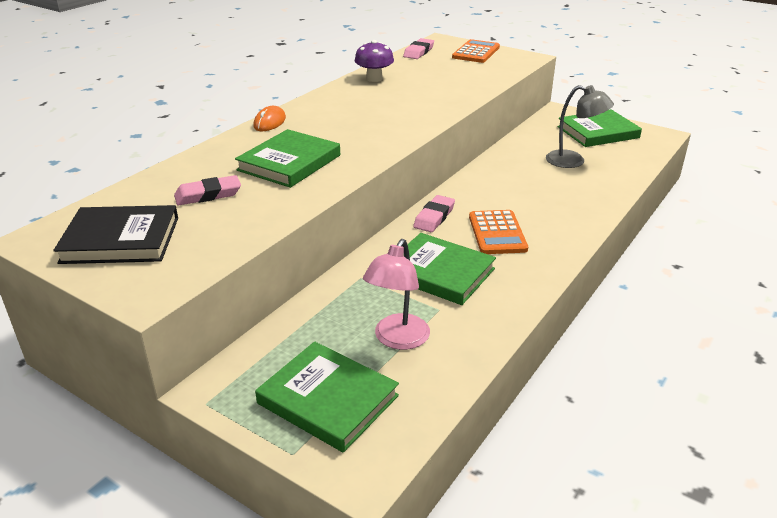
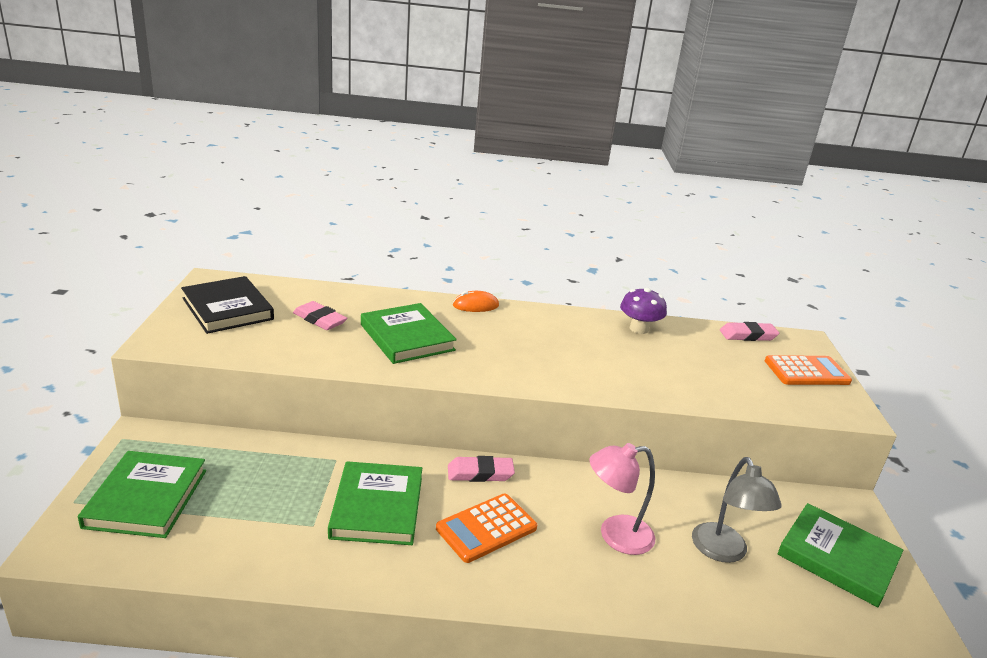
camera: 55 degrees right, 5 degrees down
green book [235,129,340,188] -> green book turned 60 degrees clockwise [361,303,457,364]
pink lamp [363,239,430,350] -> pink lamp moved to [590,443,655,555]

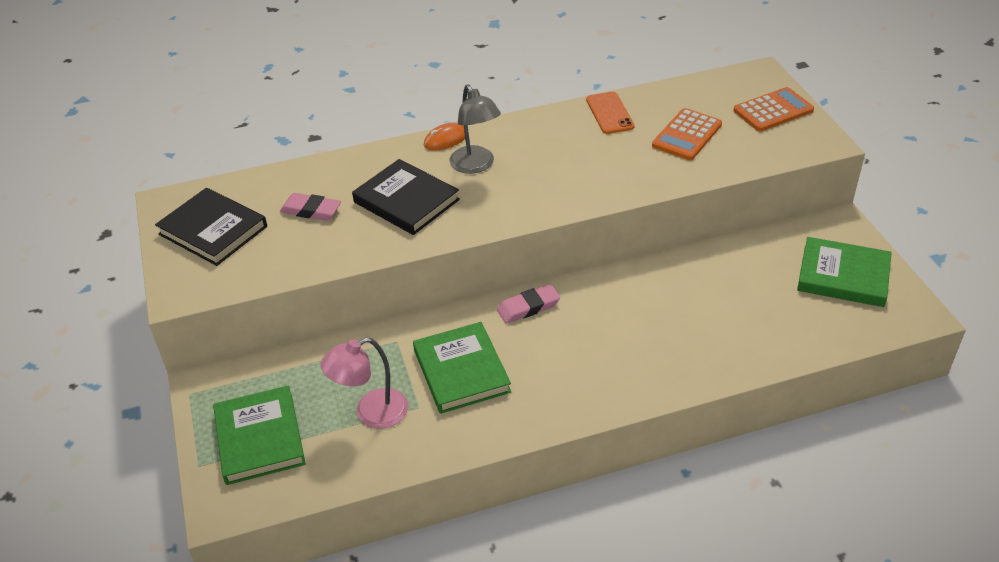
camera: 15 degrees left, 15 degrees up
green book [361,303,457,364] -> black book [352,159,460,235]
orange calculator [436,494,537,563] -> orange calculator moved to [652,108,722,160]
pink lamp [590,443,655,555] -> pink lamp moved to [321,337,408,429]
purple mushroom [620,288,667,334] -> orange phone [586,92,635,134]
grey lamp [692,457,782,563] -> grey lamp moved to [449,84,501,174]
pink eraser [720,322,779,341] -> none

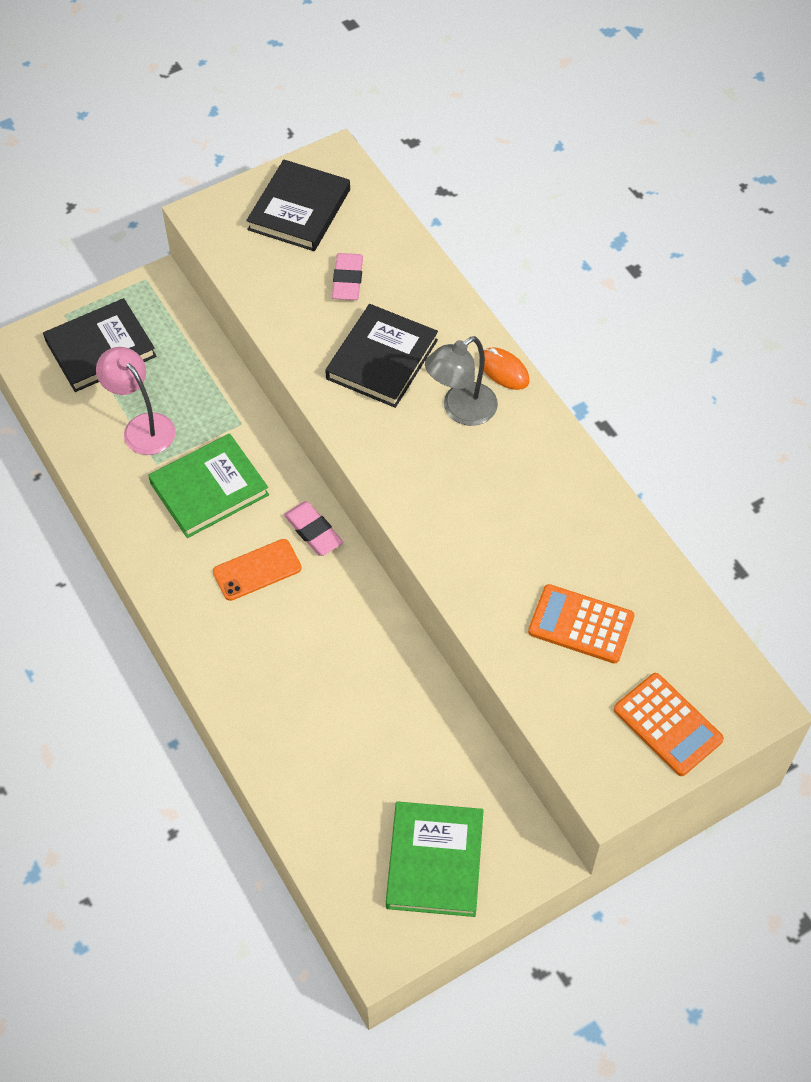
camera: 75 degrees right, 15 degrees up
green book [213,385,306,485] -> black book [43,298,156,392]
orange phone [586,92,635,134] -> orange phone moved to [213,539,302,601]

